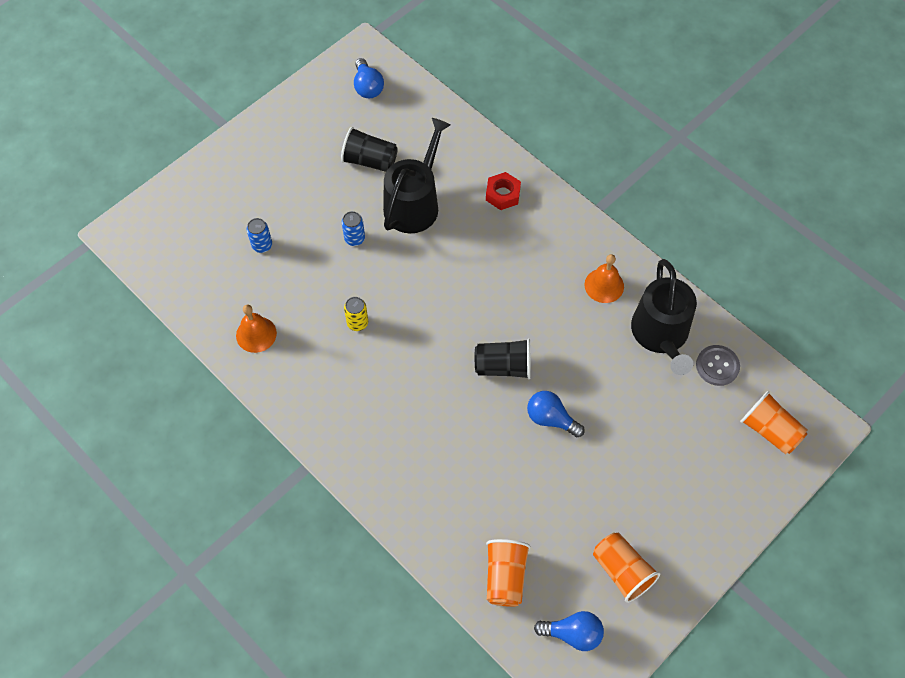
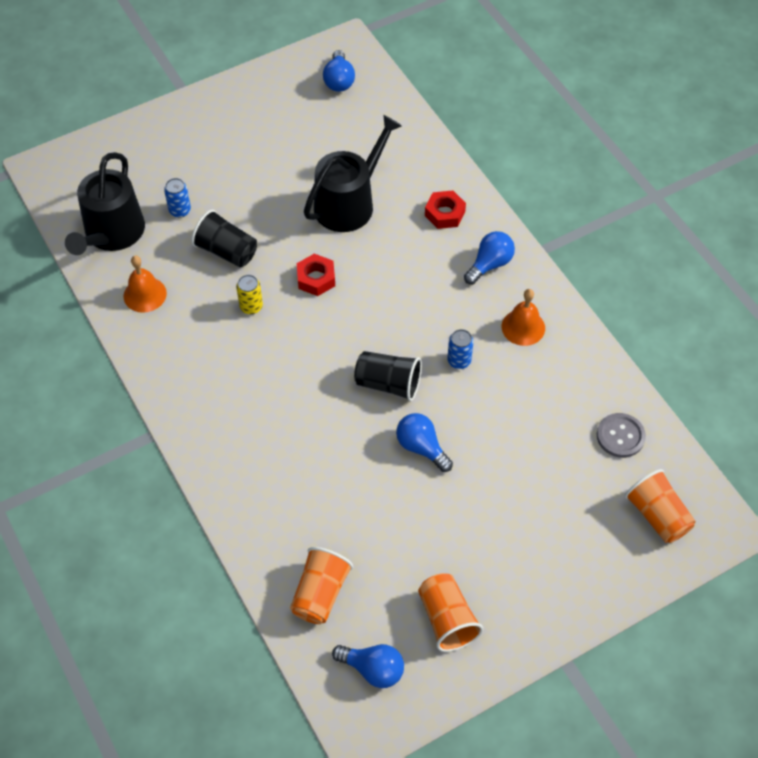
camera: 15 degrees right, 5 degrees down
black cup [341,127,398,172] -> black cup moved to [191,210,257,267]
blue can [342,211,365,246] -> blue can moved to [447,329,473,369]
black watering can [631,259,697,375] -> black watering can moved to [65,152,145,255]
none -> red nut [297,254,335,296]
none -> blue light bulb [464,231,515,285]

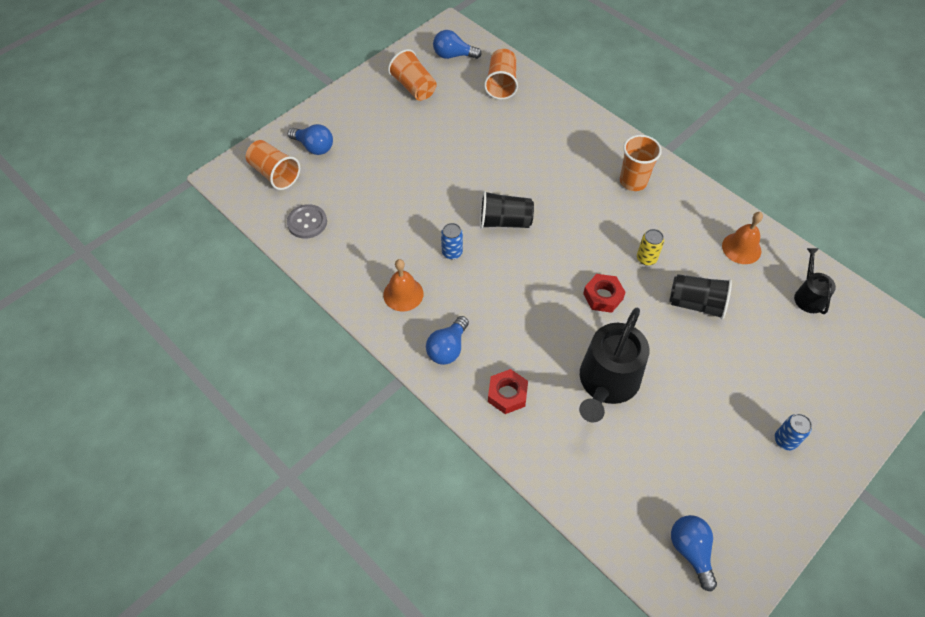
camera: 165 degrees right, 0 degrees up
black watering can [65,152,145,255] -> black watering can [794,248,836,314], size x0.53
blue can [164,178,191,218] -> blue can moved to [775,414,812,450]
blue light bulb [396,413,453,472] -> blue light bulb moved to [288,124,333,155]
none -> orange cup [620,135,662,191]

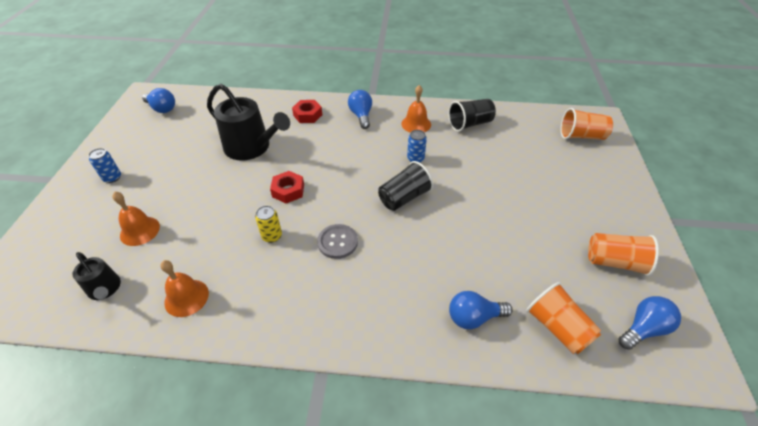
camera: 140 degrees right, 10 degrees down
grey button [287,204,327,239] -> grey button moved to [317,224,358,259]
blue light bulb [288,124,333,155] -> blue light bulb moved to [449,291,513,329]
black watering can [579,308,649,422] -> black watering can turned 135 degrees clockwise [207,84,290,160]
orange cup [620,135,662,191] -> none
black cup [669,274,732,319] -> black cup moved to [448,99,496,132]
none -> orange bell [112,191,160,246]

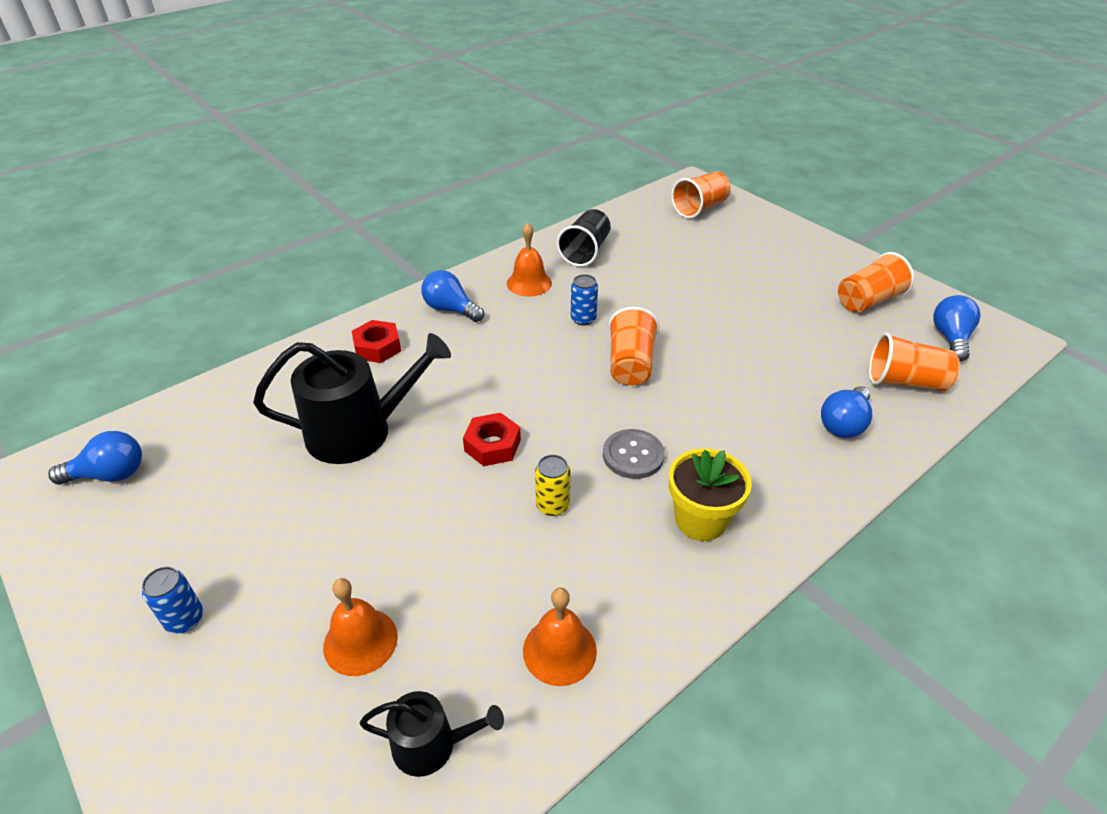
camera: 45 degrees left, 5 degrees down
black cup [378,161,433,211] -> orange cup [609,307,659,386]
none -> yellow flower pot [669,448,752,541]

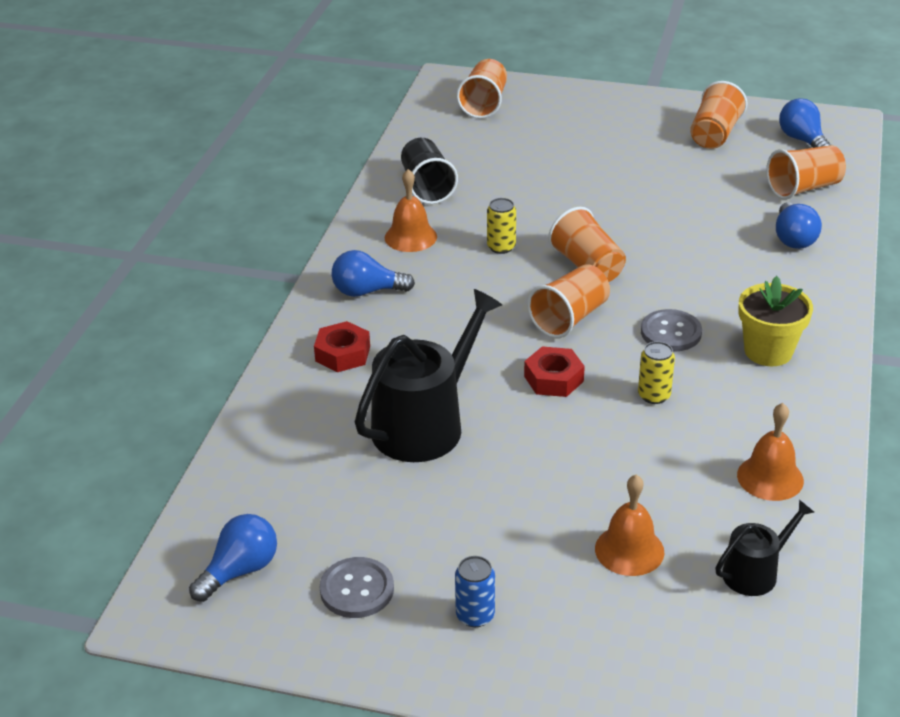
camera: 35 degrees left, 5 degrees down
blue can [571,274,598,325] -> yellow can [487,198,516,254]
none -> grey button [320,557,394,618]
none -> orange cup [527,264,610,338]

